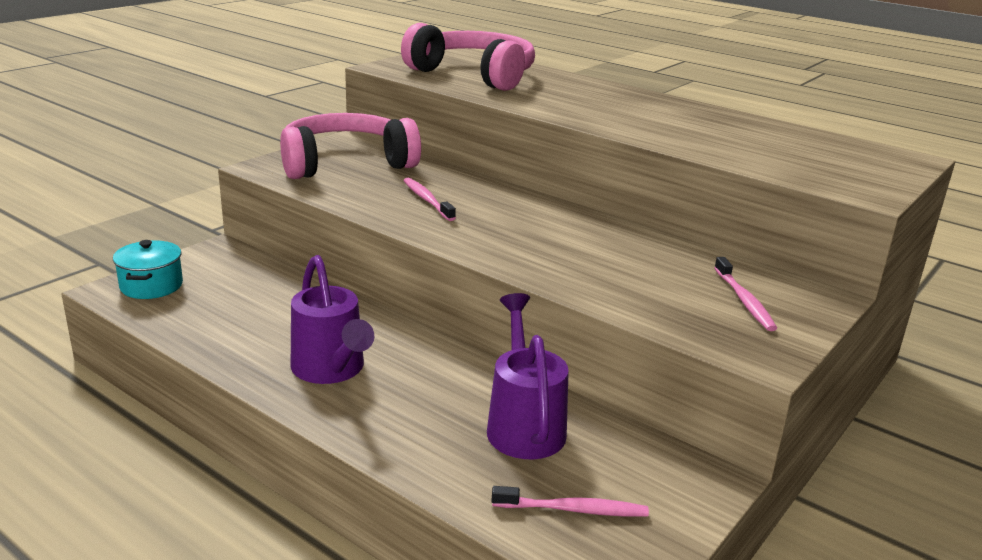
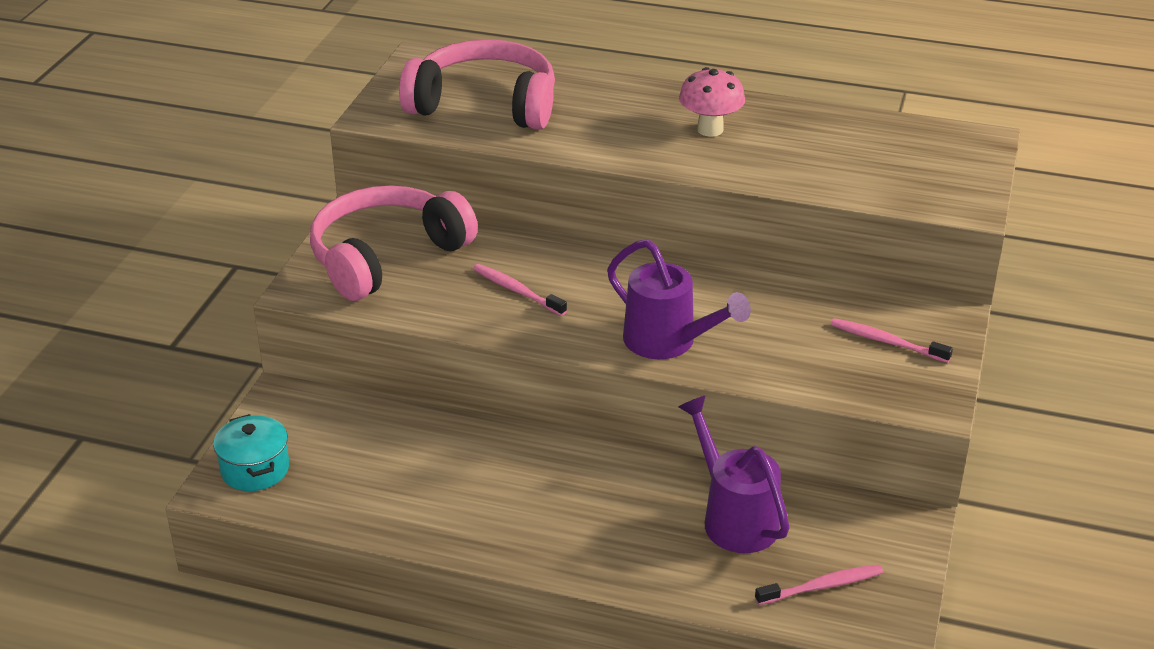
camera: 20 degrees left, 10 degrees up
purple watering can [291,255,374,384] -> purple watering can moved to [607,239,751,359]
pink toothbrush [714,257,777,331] -> pink toothbrush turned 150 degrees clockwise [831,318,953,363]
none -> pink mushroom [679,67,745,137]

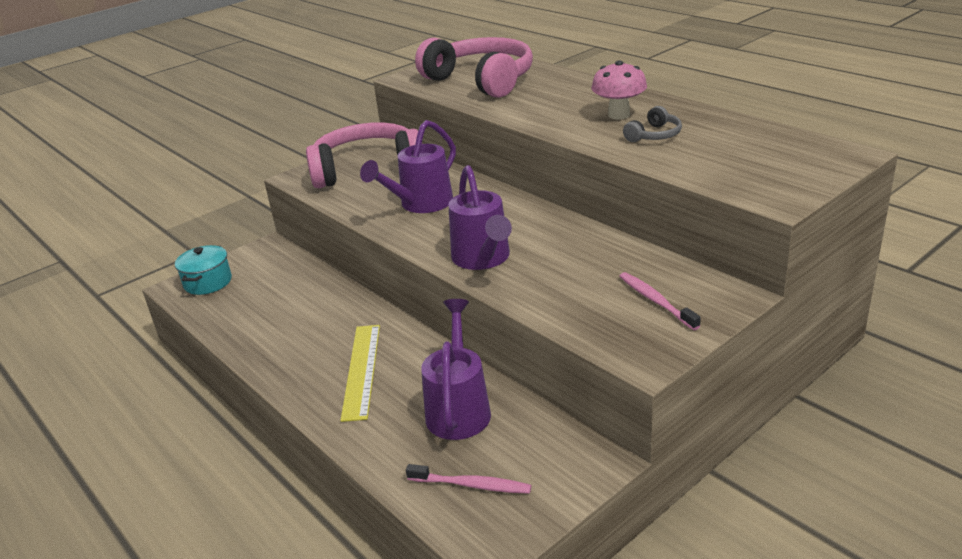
camera: 35 degrees right, 5 degrees down
pink toothbrush [473,264,567,316] -> purple watering can [360,120,456,213]
none -> yellow ruler [340,325,380,422]
none -> grey headphones [623,106,682,142]

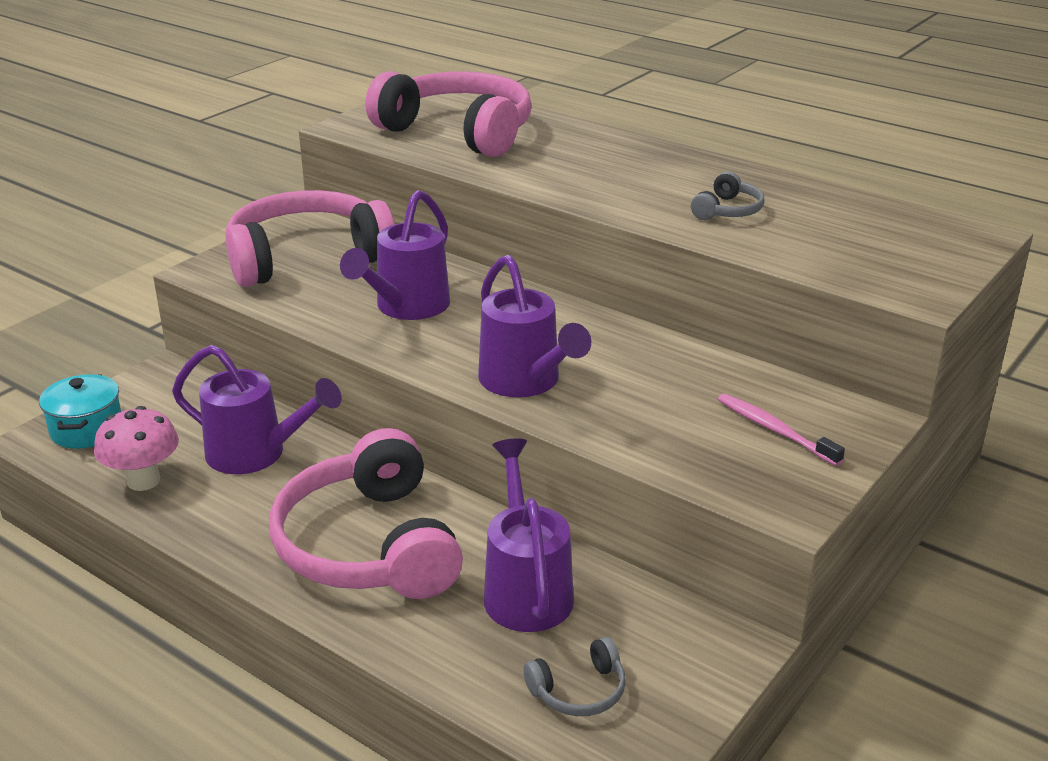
camera: 15 degrees left, 0 degrees up
yellow ruler [340,325,380,422] -> pink headphones [269,428,463,599]
pink toothbrush [406,464,531,494] -> grey headphones [524,637,626,716]
pink mushroom [591,60,647,120] -> pink mushroom moved to [94,406,179,491]
none -> purple watering can [172,345,342,474]

